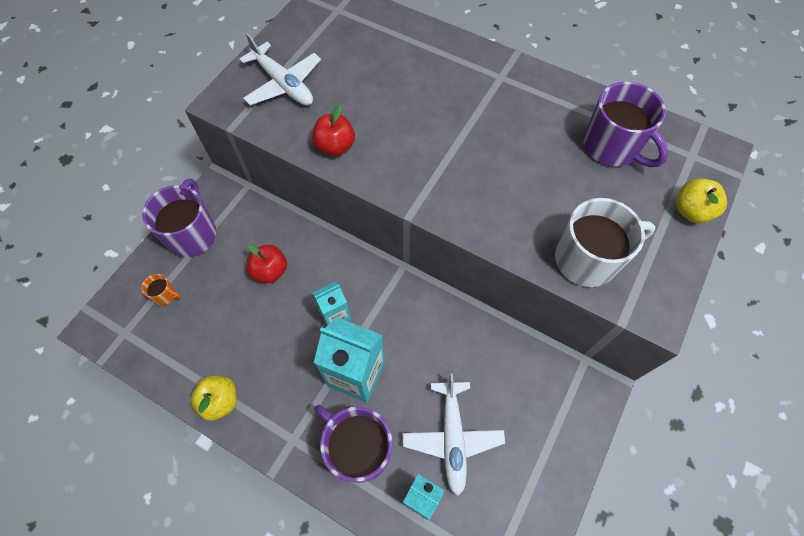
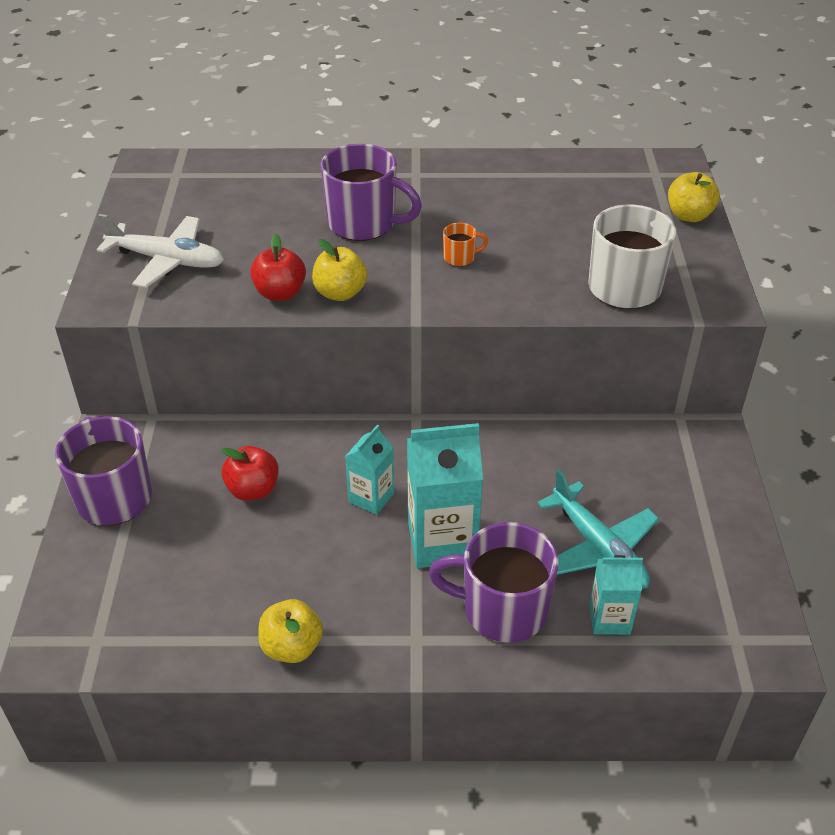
camera: 30 degrees left, 20 degrees down
orange mug [141,274,181,305] -> orange mug moved to [443,223,488,267]
white plane [403,374,505,496] -> turquoise plane [537,470,659,589]
purple mug [583,82,668,167] -> purple mug moved to [320,144,422,241]
none -> yellow apple [312,239,367,301]

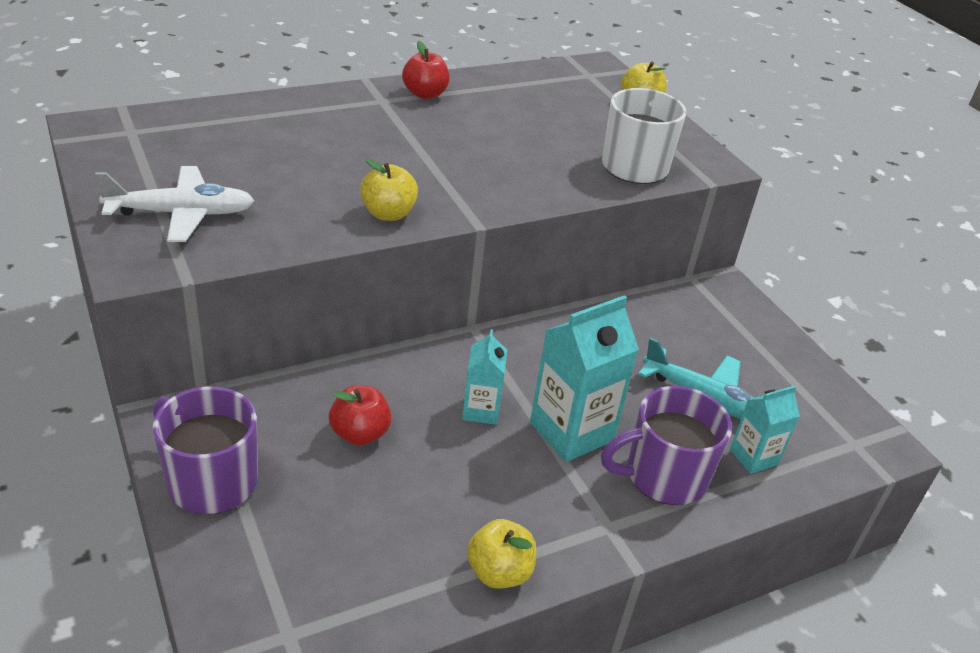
camera: 30 degrees left, 5 degrees down
red apple [250,234,306,301] -> red apple moved to [402,41,450,99]
purple mug [320,144,422,241] -> none
orange mug [443,223,488,267] -> none

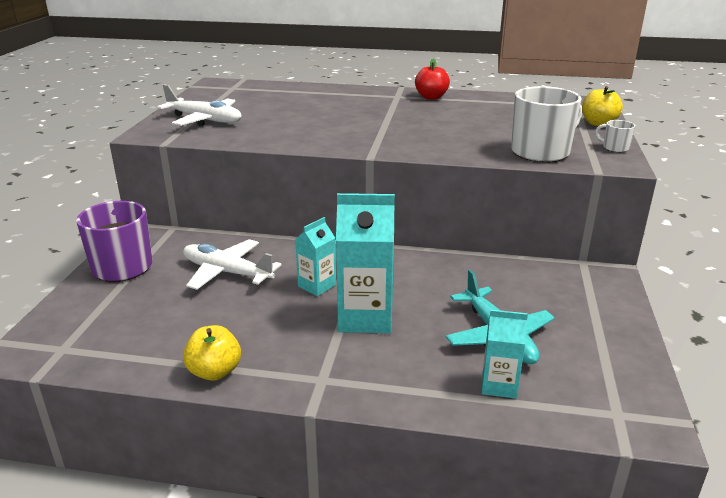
camera: 40 degrees right, 10 degrees down
red apple [329,385,392,446] -> white plane [183,239,282,290]
yellow apple [360,158,418,221] -> none
purple mug [601,386,732,505] -> none
none -> white mug [595,120,635,152]

